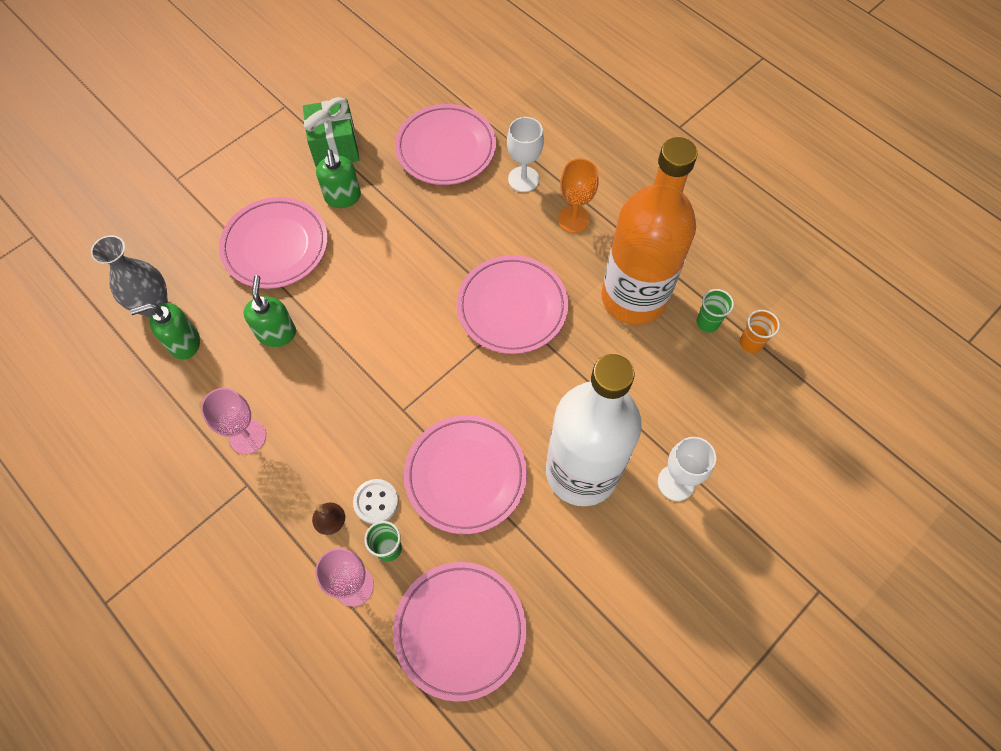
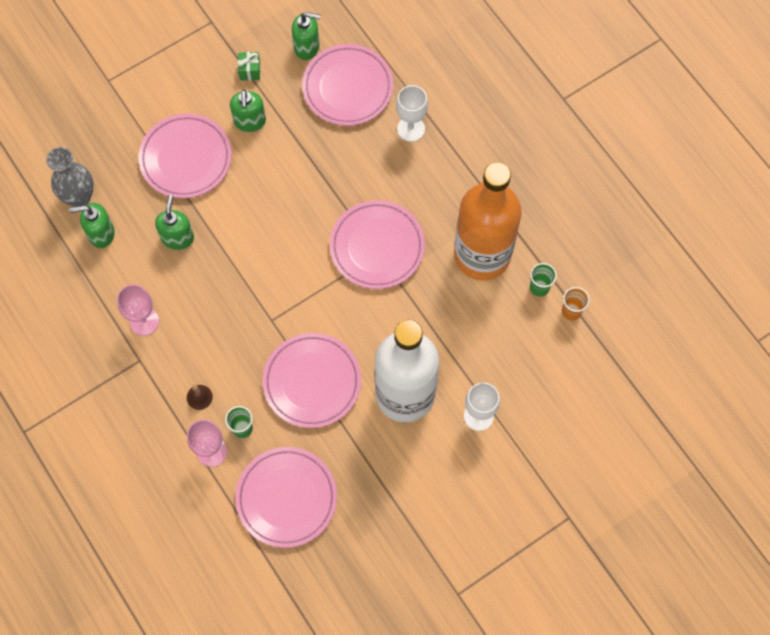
camera: 10 degrees right, 5 degrees up
green gift [303,97,359,168] -> green gift [237,52,260,80], size x0.52
white button [353,479,399,524] -> none
orange goblet [558,159,598,233] -> none
none -> green soap dispenser [292,12,321,60]

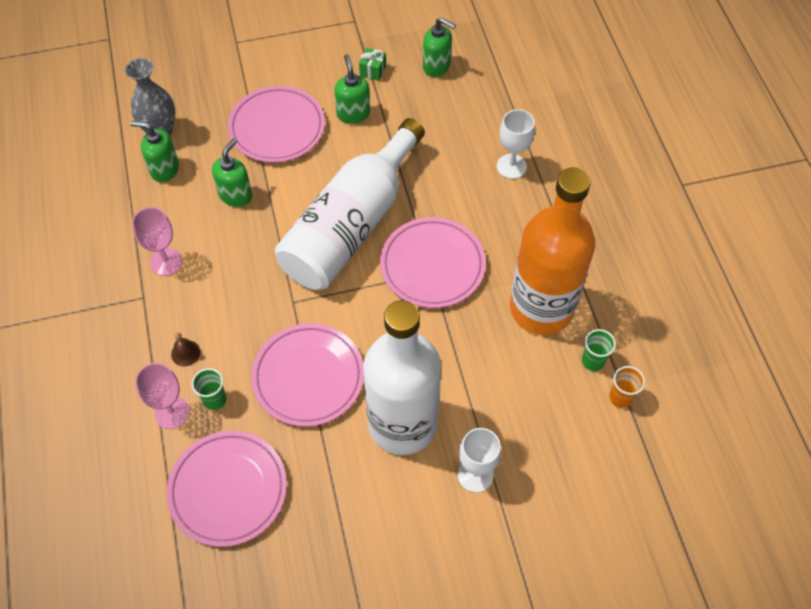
camera: 20 degrees right, 10 degrees down
green soap dispenser [230,90,266,132] -> green soap dispenser turned 150 degrees clockwise [334,54,370,124]
pink plate [302,44,393,126] -> none
none -> white bottle [275,118,425,290]

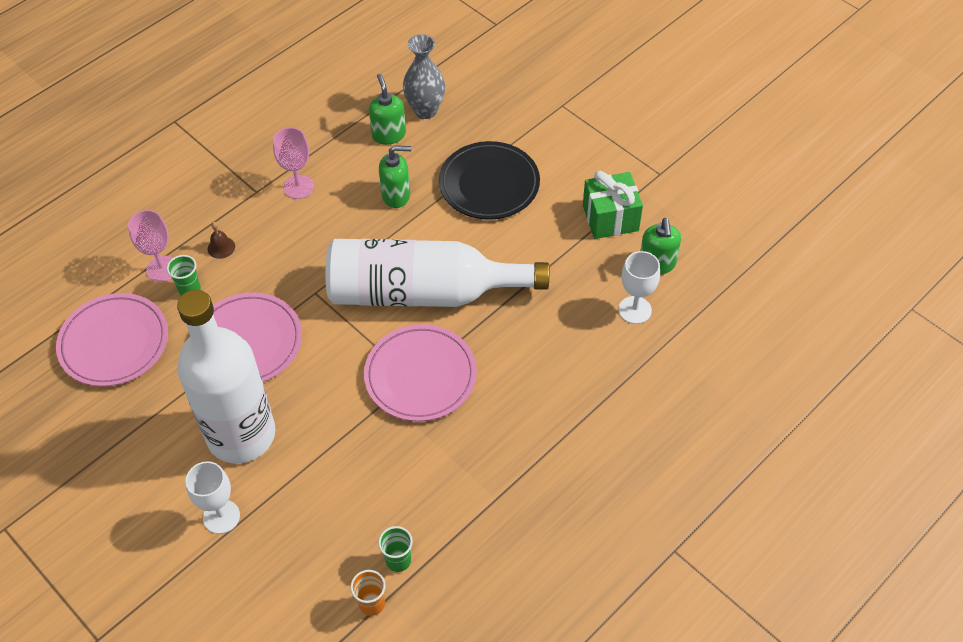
camera: 60 degrees right, 5 degrees down
pink plate [228,86,325,163] -> black plate [439,141,540,220]
green soap dispenser [334,54,370,124] -> none
green gift [359,48,386,81] -> green gift [583,171,643,239], size x1.93
white goblet [497,109,535,179] -> white goblet moved to [618,251,660,324]
orange bottle [510,167,595,335] -> none

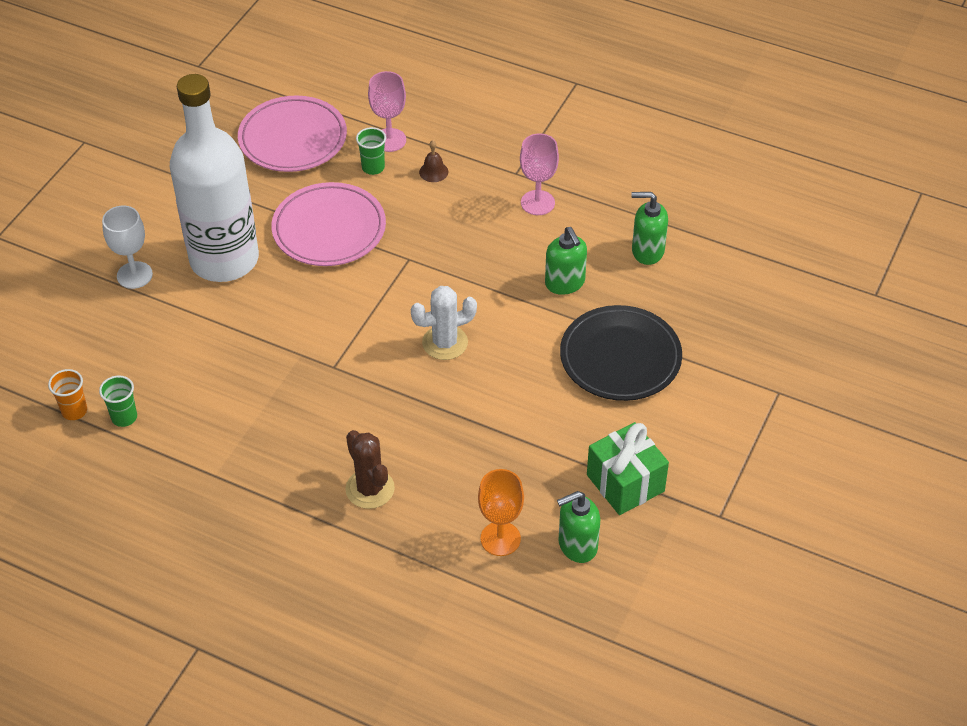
camera: 70 degrees right, 5 degrees down
white bottle [326,239,549,307] -> white cactus [411,286,477,360]
pink plate [364,324,477,421] -> none
green soap dispenser [369,74,406,145] -> green soap dispenser turned 135 degrees counterclockwise [631,192,668,265]
grey vase [403,34,445,119] -> none
white goblet [618,251,660,324] -> orange goblet [478,469,524,556]
none -> brown cactus [345,430,395,509]

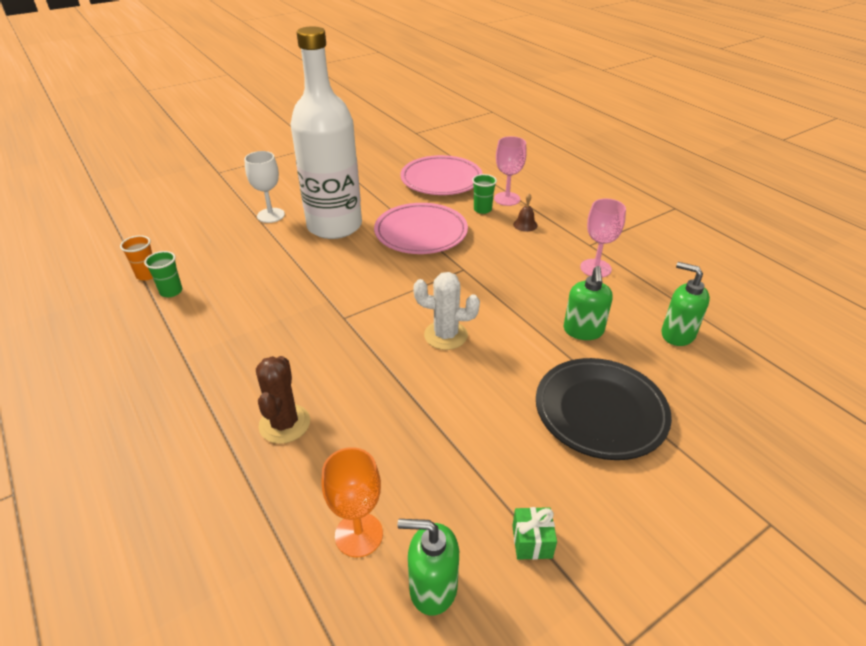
camera: 30 degrees right, 10 degrees down
green gift [587,422,669,515] -> green gift [512,507,557,560], size x0.52

